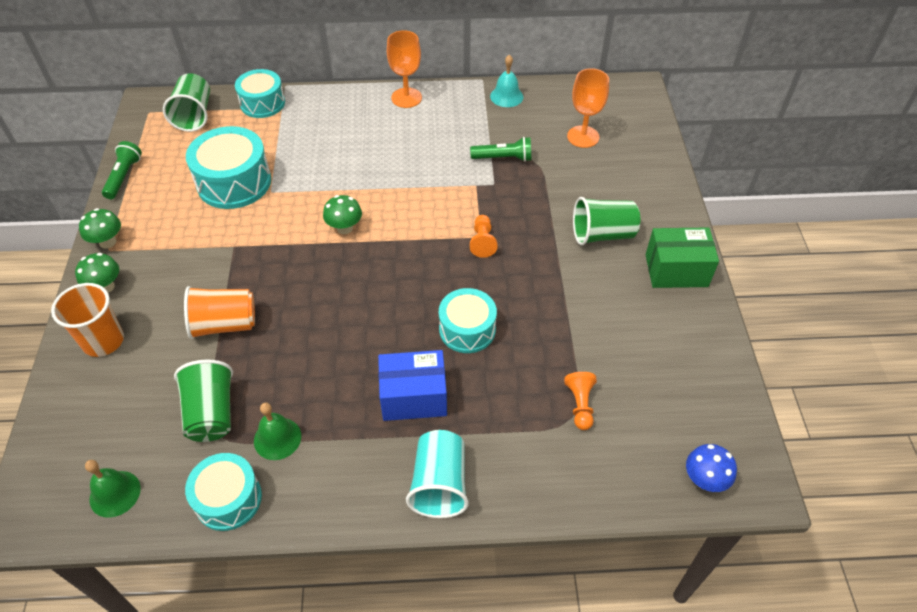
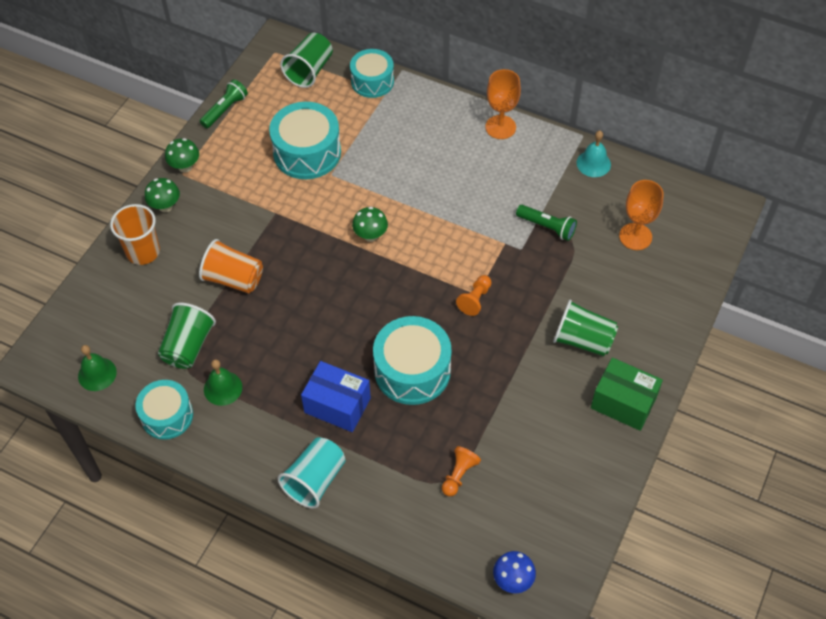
camera: 30 degrees right, 5 degrees up
turquoise drum [439,288,497,353] -> turquoise drum [373,316,452,405], size x1.51

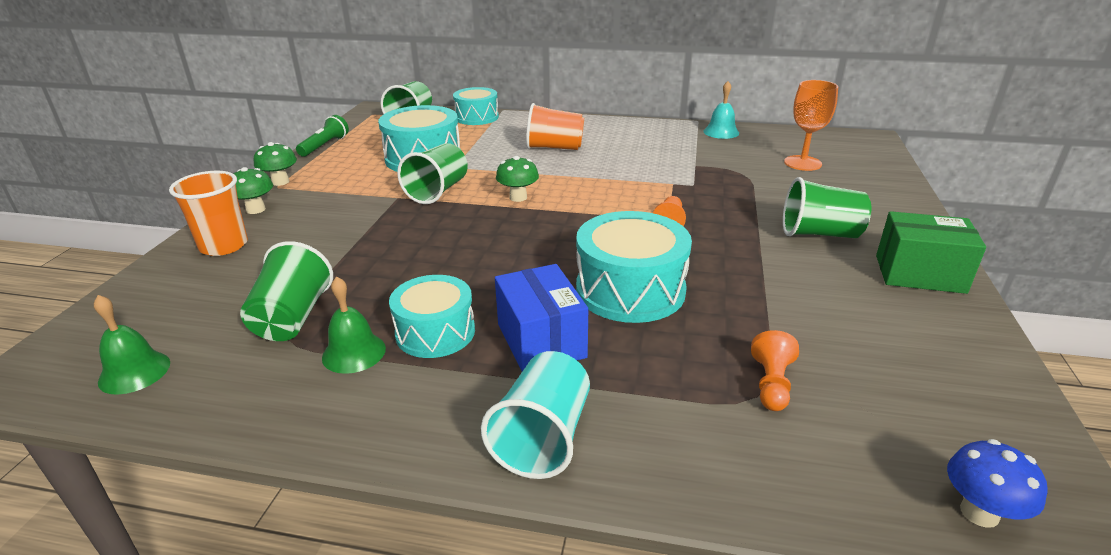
camera: 15 degrees left, 25 degrees down
turquoise drum [135,380,193,440] -> turquoise drum moved to [389,275,475,358]
orange cup [199,239,263,293] -> orange cup moved to [526,103,584,150]
blue box [301,361,371,432] -> blue box turned 60 degrees clockwise [495,264,588,371]
orange goblet [485,69,521,139] -> none
green flashlight [516,205,577,241] -> none
none -> green cup [397,143,468,204]

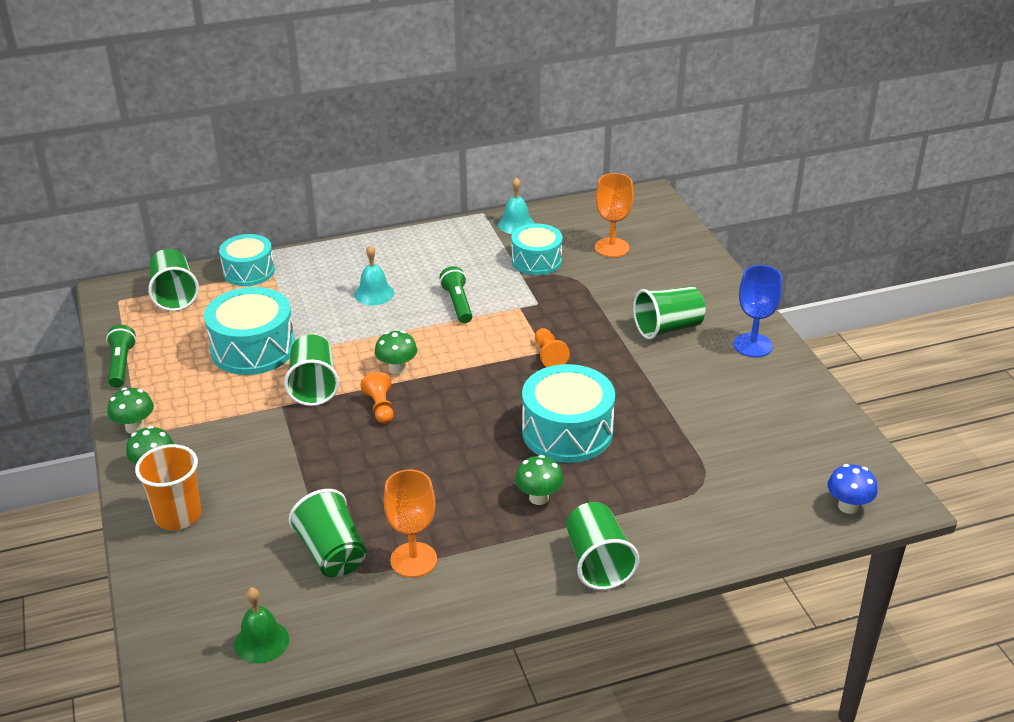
camera: 30 degrees left, 5 degrees up
green bell [322,276,386,374] -> orange goblet [384,469,437,578]
turquoise drum [389,275,475,358] -> turquoise drum moved to [511,224,563,275]
turquoise cup [481,351,590,479] -> green cup [566,502,639,590]
blue box [495,264,588,371] -> green mushroom [515,455,563,505]
orange cup [526,103,584,150] -> turquoise bell [355,245,394,305]
orange pawn [751,330,799,411] -> orange pawn moved to [360,372,394,424]
green box [876,211,986,294] -> blue goblet [734,265,782,357]
none -> green flashlight [439,266,472,323]

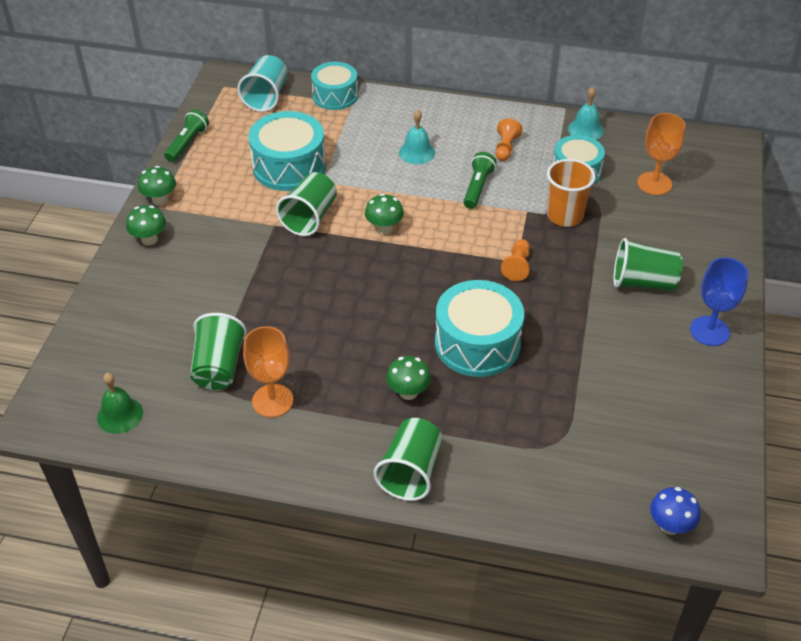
camera: 30 degrees right, 10 degrees up
orange cup [135,444,201,530] -> orange cup moved to [547,159,596,227]
green cup [148,249,199,311] -> turquoise cup [237,55,287,112]
orange pawn [360,372,394,424] -> orange pawn moved to [496,119,523,161]

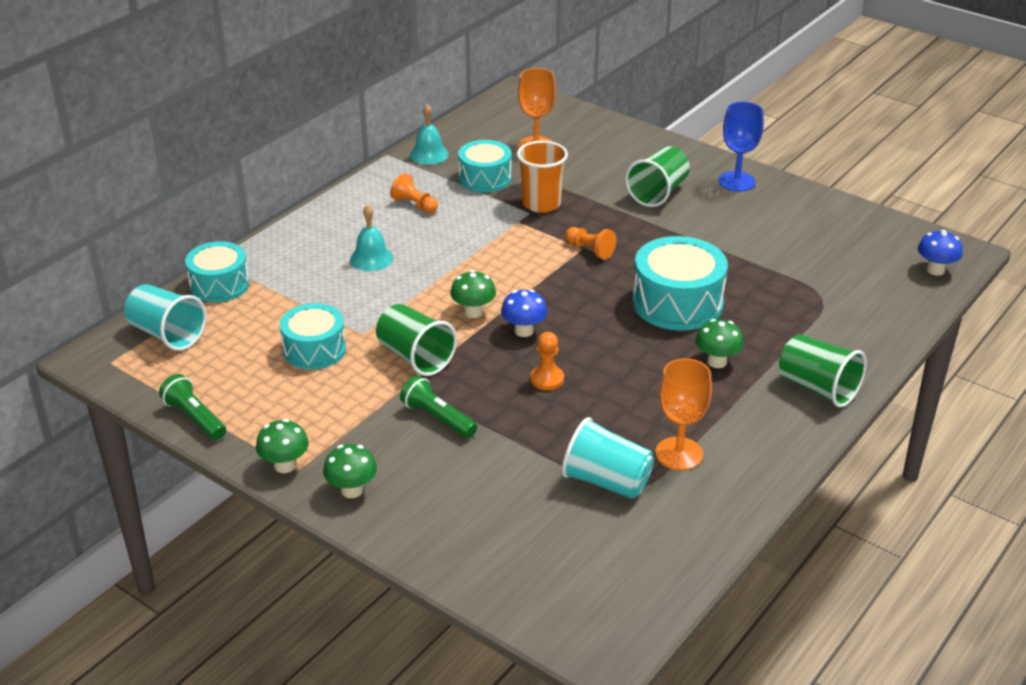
camera: 65 degrees left, 10 degrees down
green bell [97,373,143,434] -> none
green cup [190,313,247,390] -> turquoise cup [562,417,654,499]
turquoise drum [248,111,326,191] -> turquoise drum [280,303,346,370], size x0.66
green flashlight [464,152,497,209] -> green flashlight moved to [400,375,477,438]
none -> blue mushroom [501,289,547,337]
none -> orange pawn [530,332,564,390]

